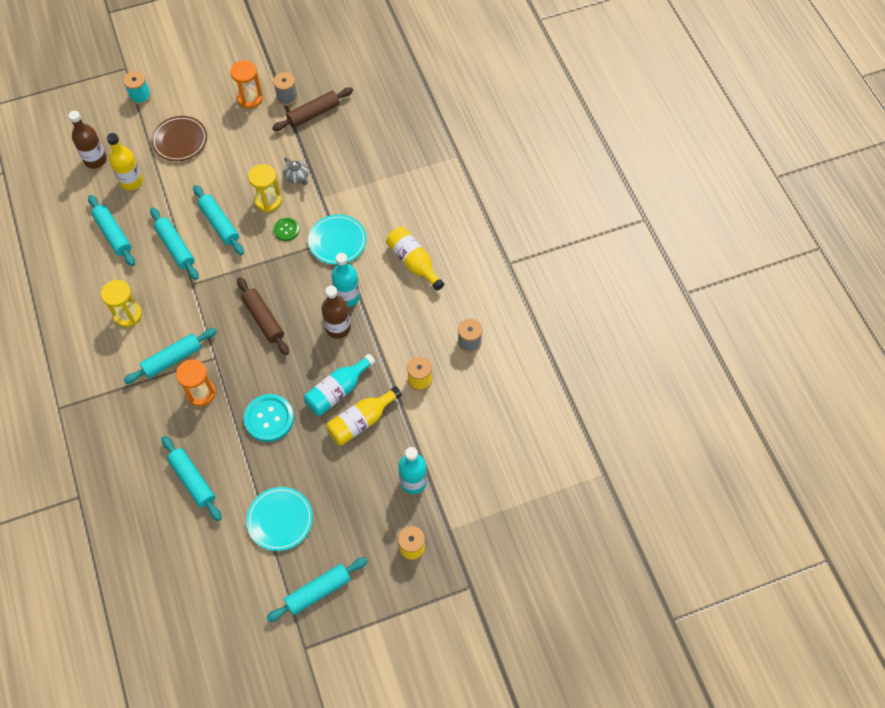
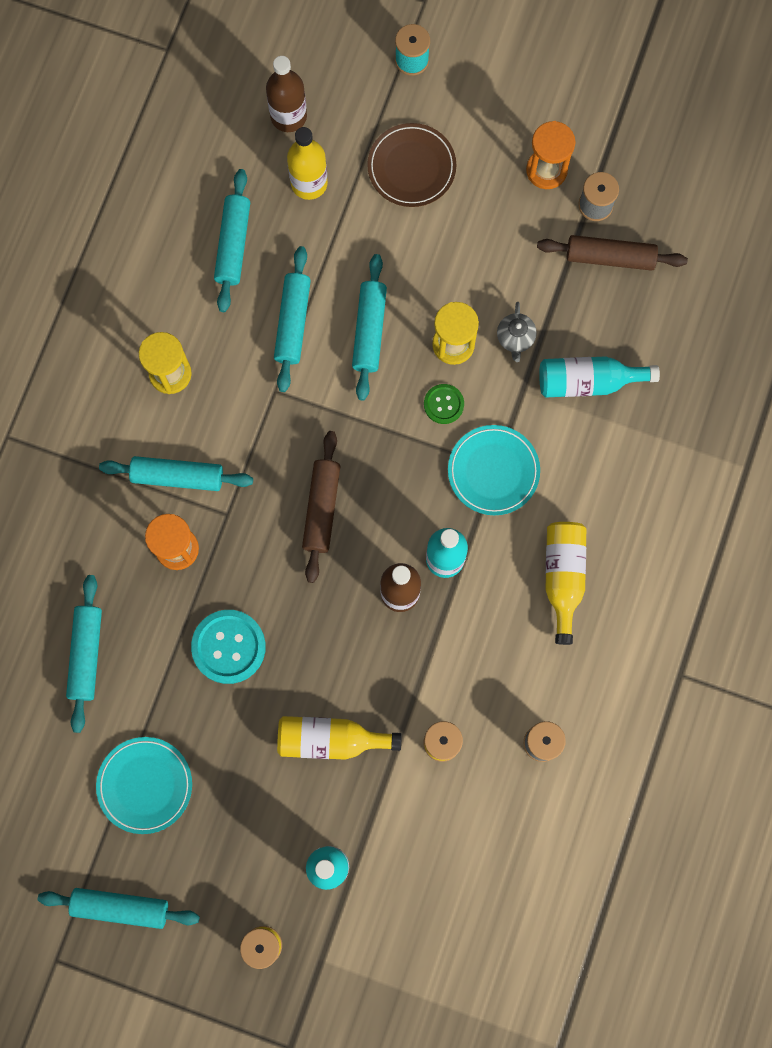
camera: 40 degrees right, 15 degrees up
turquoise bottle [304,354,375,416] -> turquoise bottle moved to [539,356,660,398]

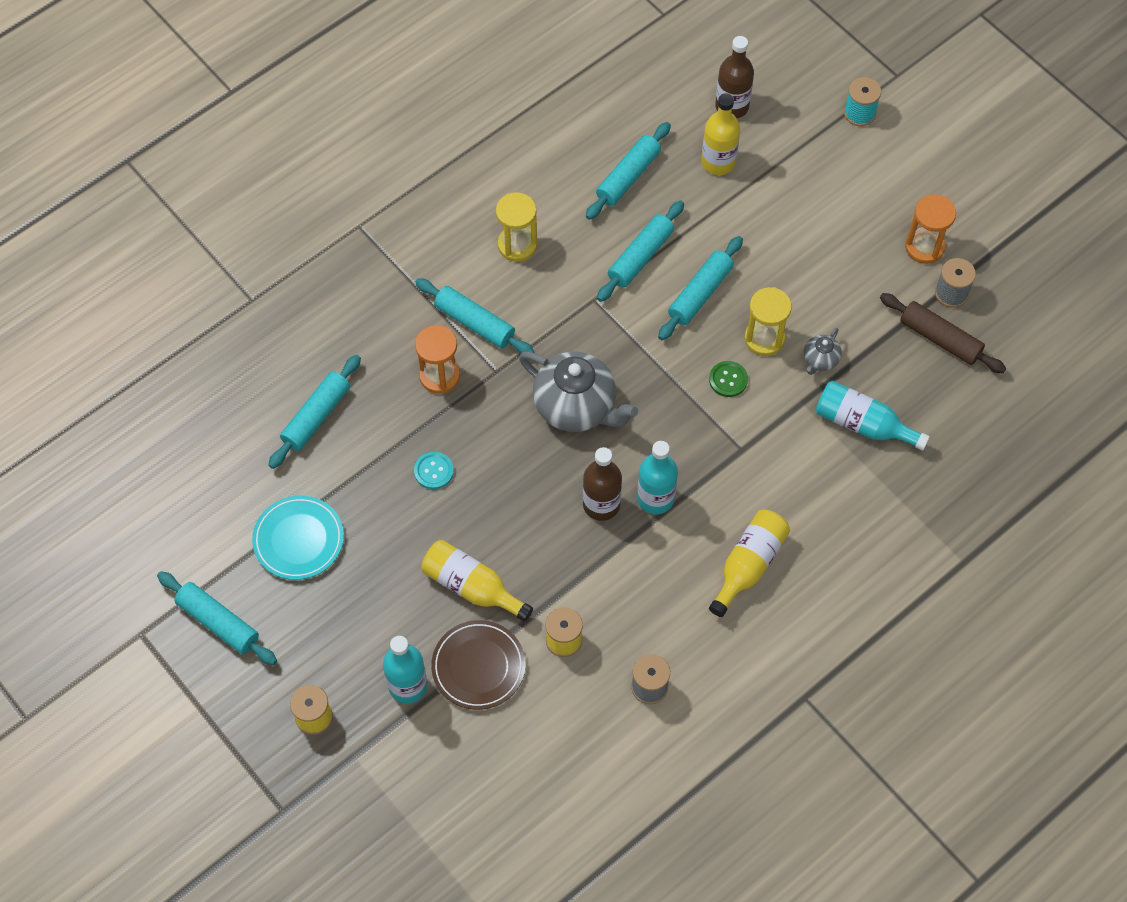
camera: 30 degrees right, 15 degrees down
turquoise button [191,610,266,684] -> turquoise button [414,452,454,489], size x0.56
brown rolling pin [302,431,340,583] -> grey teapot [519,351,638,432]
brown plate [367,123,456,207] -> brown plate moved to [431,620,525,710]
turquoise plate [448,425,540,515] -> none

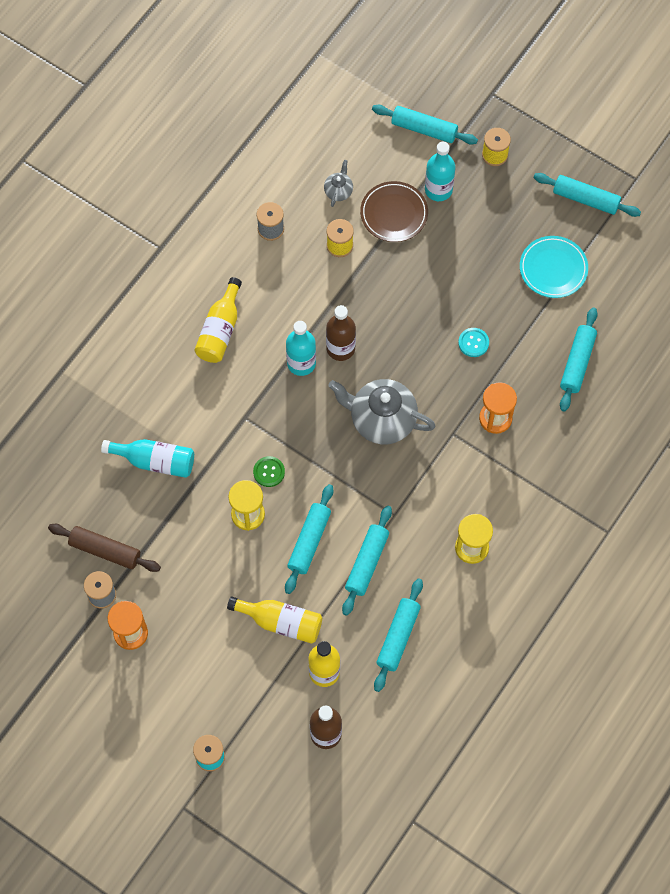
camera: 165 degrees right, 5 degrees up
turquoise rolling pin [415,278,534,354] -> turquoise rolling pin moved to [372,105,478,145]
yellow bottle [421,540,533,622] -> yellow bottle moved to [227,596,322,644]
grey teapot [804,328,842,375] -> grey teapot moved to [324,160,353,207]

